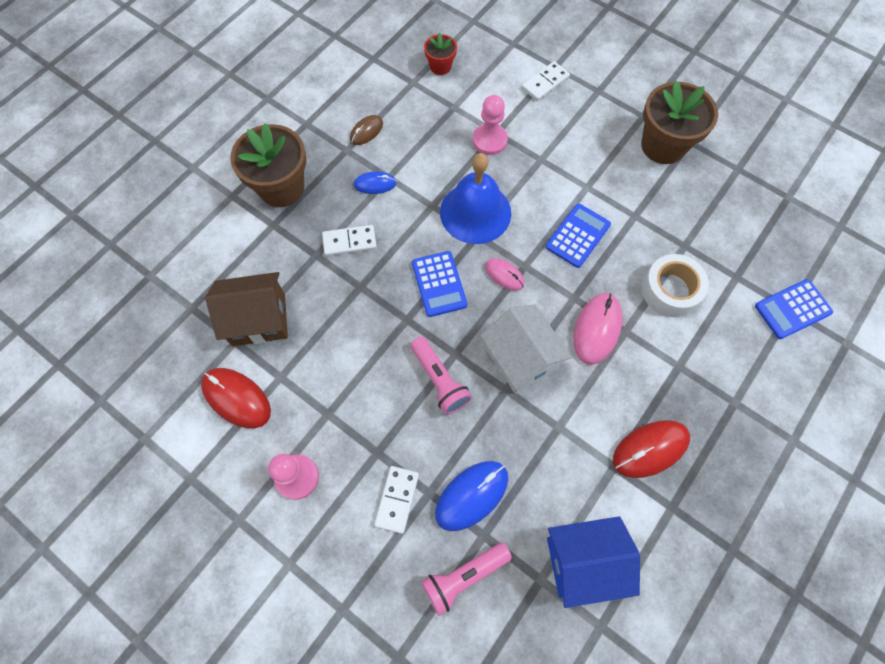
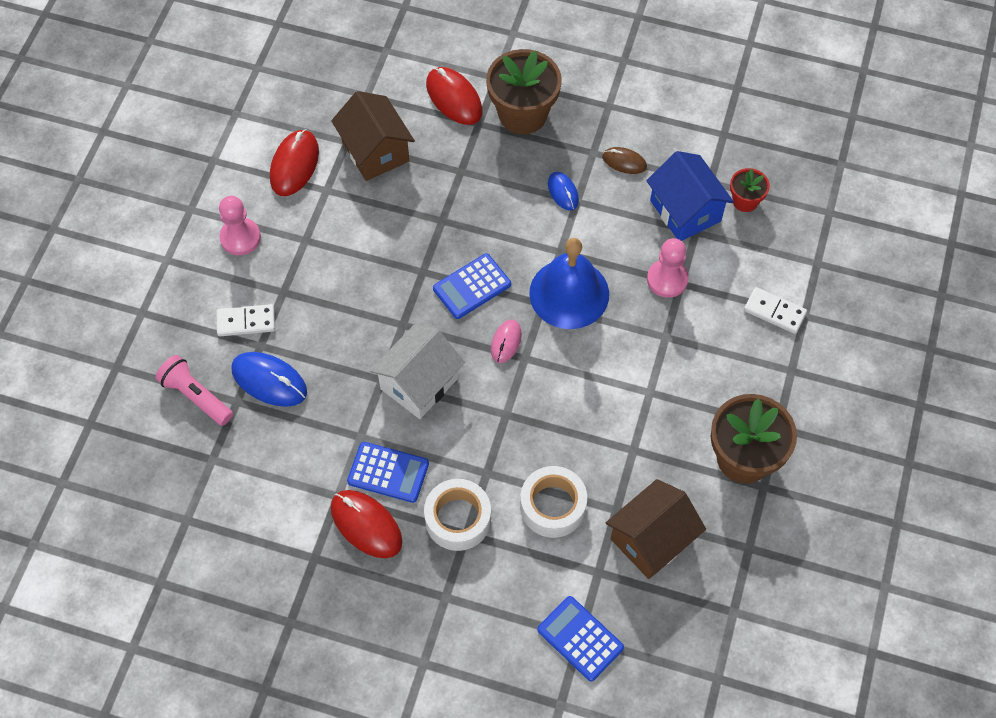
camera: 70 degrees right, 5 degrees down
white domino [322,225,377,256] -> none
pink flashlight [411,337,472,415] -> none
blue calculator [546,204,611,268] -> blue calculator moved to [347,442,429,503]
blue house [547,516,640,608] -> blue house moved to [646,151,734,241]
pink mouse [573,293,623,365] -> none
none -> white tape [424,479,491,551]
none -> red mouse [426,67,482,125]
none -> brown house [606,479,706,579]

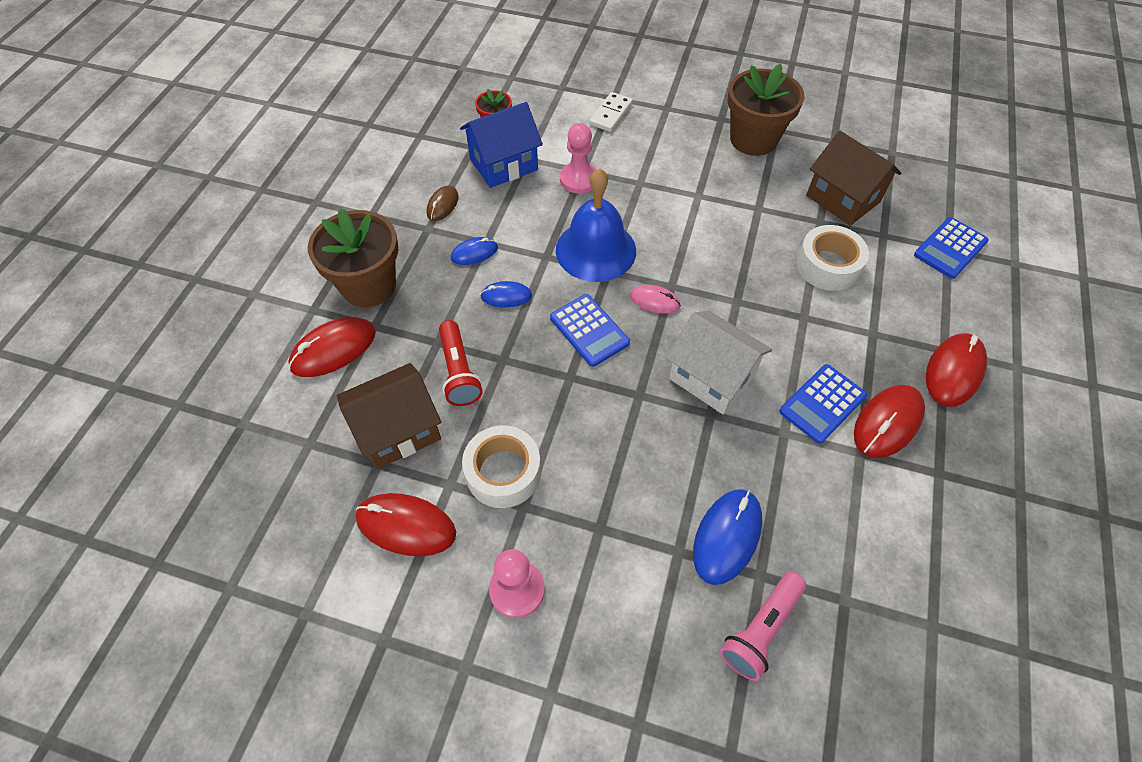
camera: 90 degrees left, 5 degrees down
white domino [216,304,275,336] -> none
blue calculator [347,442,429,503] -> blue calculator turned 150 degrees counterclockwise [779,364,867,444]
white tape [424,479,491,551] -> white tape moved to [462,425,541,508]
none -> red flashlight [439,320,482,406]
none -> blue mouse [480,281,532,307]
none -> red mouse [926,333,987,407]

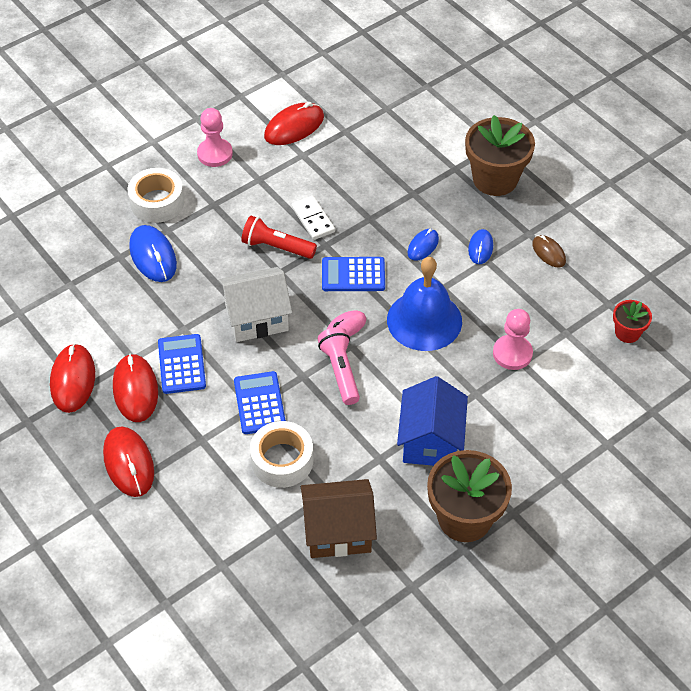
camera: 125 degrees right, 5 degrees down
red mouse [288,317,376,377] -> red mouse moved to [50,343,95,413]
brown house [337,363,441,469] -> none
red flashlight [439,320,482,406] -> red flashlight moved to [241,216,317,259]
blue house [460,102,543,188] -> blue house moved to [397,376,468,466]
white tape [462,425,541,508] -> white tape moved to [128,168,184,223]
white domino [589,92,633,132] -> white domino moved to [291,196,335,240]
pink flashlight [720,572,806,681] -> pink flashlight moved to [317,327,360,405]
blue calculator [914,217,989,279] -> blue calculator moved to [234,371,286,434]

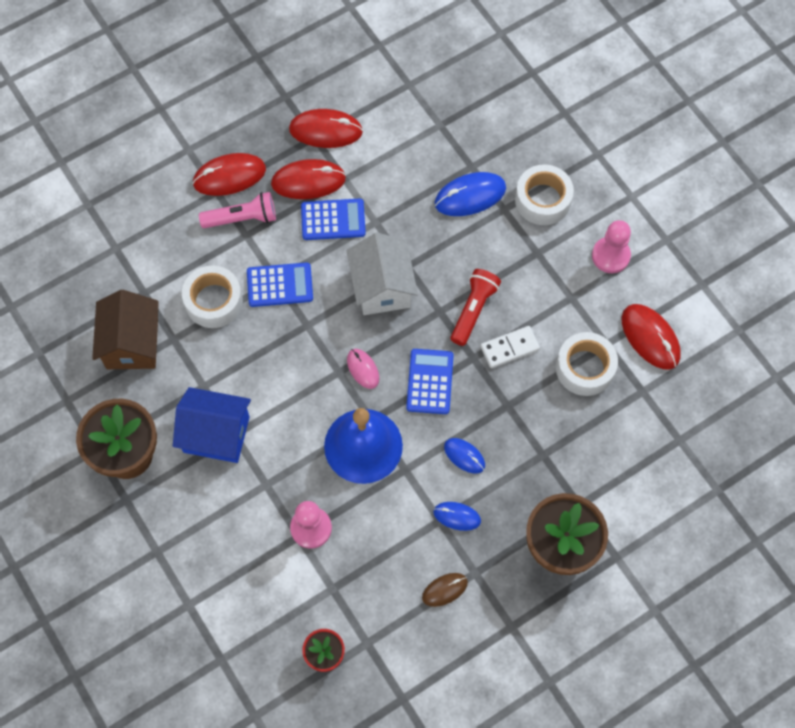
camera: 95 degrees right, 15 degrees up
pink flashlight [317,327,360,405] -> pink flashlight moved to [199,192,276,228]
none -> white tape [556,332,618,396]

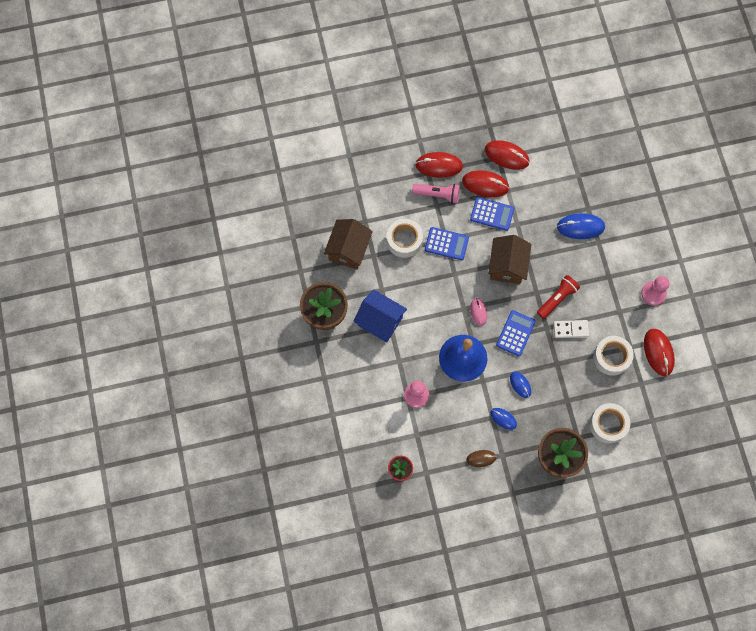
camera: 20 degrees right, 5 degrees up
white house [347,233,418,315] -> brown house [488,235,532,284]
white tape [515,165,574,225] -> white tape moved to [589,403,630,444]

